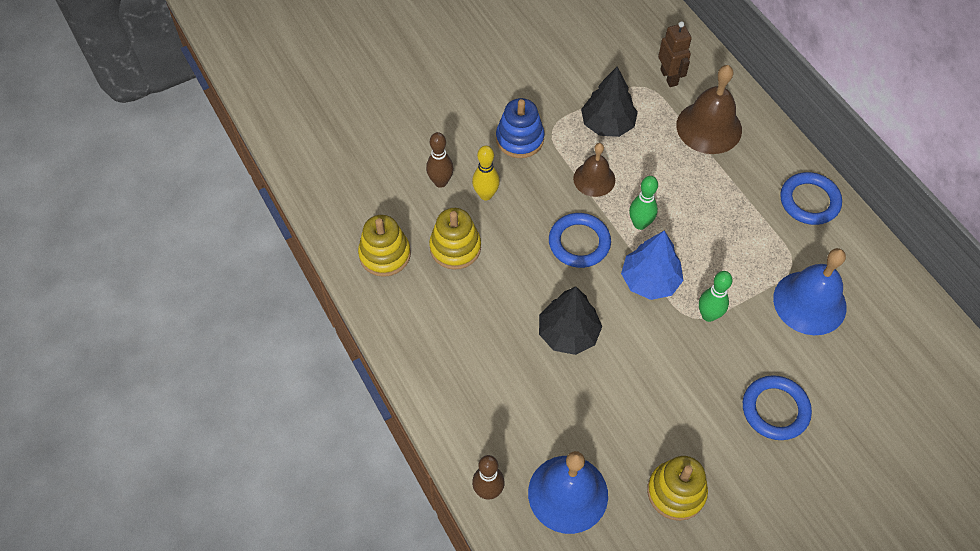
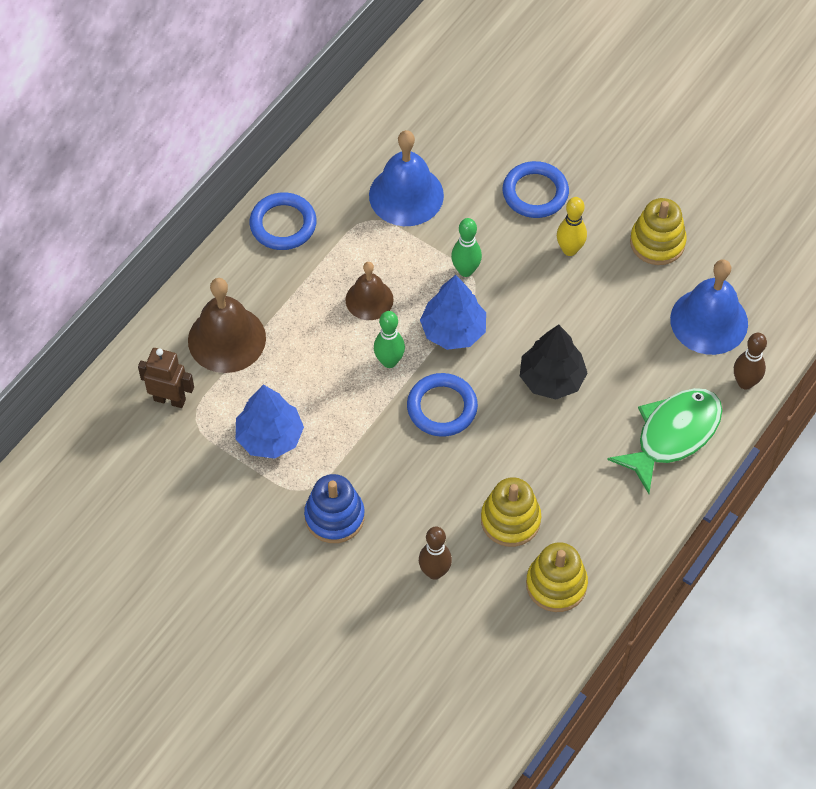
camera: 115 degrees left, 0 degrees up
yellow bowling pin [472,146,500,200] -> yellow bowling pin moved to [557,197,587,256]
brown bell [573,143,615,197] -> brown bell moved to [346,262,394,320]
black tree [581,67,638,137] -> blue tree [236,384,304,459]
brown robot [658,21,692,87] -> brown robot turned 60 degrees clockwise [138,348,194,408]
none -> green fish [607,388,722,494]

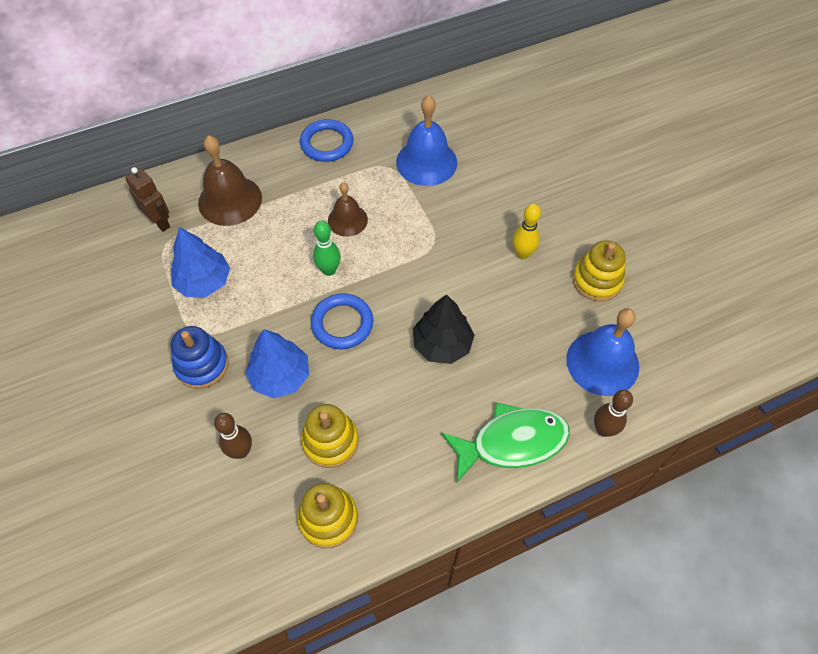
camera: 30 degrees right, 0 degrees up
blue tree [420,275,486,350] -> blue tree moved to [245,329,309,399]
green bowling pin [451,218,482,277] -> none
blue ring [503,161,569,218] -> none

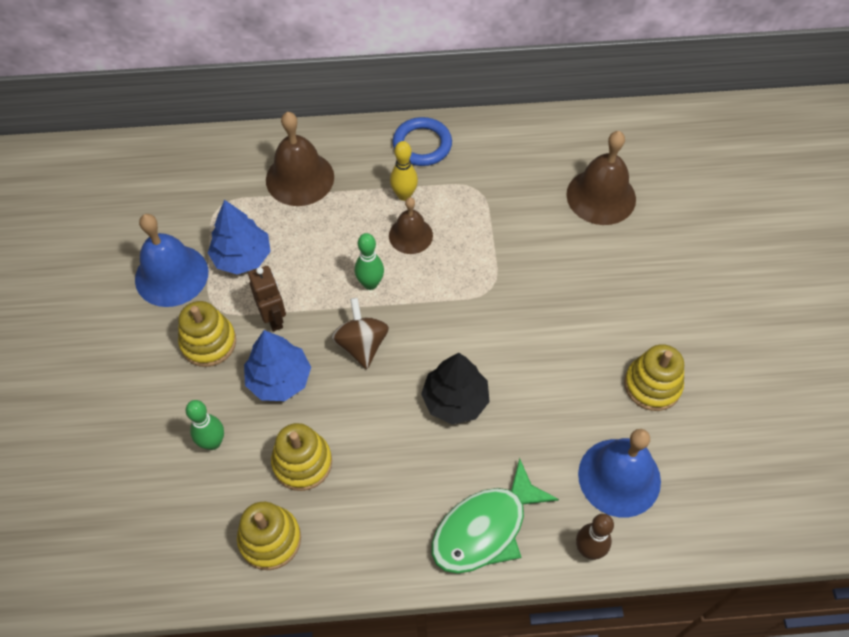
camera: 20 degrees right, 0 degrees up
brown robot [125,167,170,232] -> brown robot moved to [248,266,286,331]
blue stacking toy [171,326,229,389] -> yellow stacking toy [178,301,236,367]
brown bowling pin [214,413,252,459] -> green bowling pin [186,400,224,450]
blue ring [311,293,373,349] -> brown spinning top [331,298,389,369]
blue bell [396,95,457,186] -> blue bell moved to [135,214,208,307]
green fish [441,402,570,482] -> green fish turned 135 degrees clockwise [432,458,559,574]
yellow bowling pin [512,204,541,260] -> yellow bowling pin moved to [390,141,418,201]
none -> brown bell [566,131,636,225]

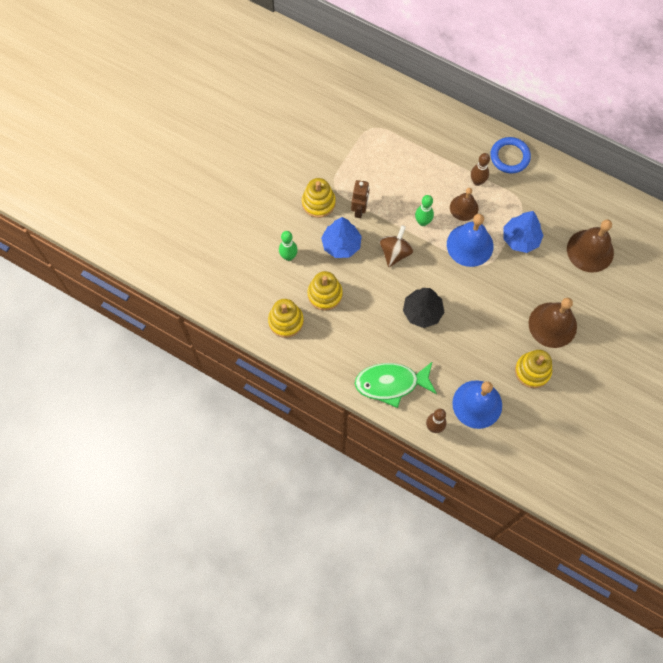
camera: 35 degrees right, 10 degrees up
blue bell [135,214,208,307] -> blue bell moved to [447,214,493,267]
blue tree [208,200,271,274] -> blue tree moved to [504,211,544,253]
brown bell [266,112,334,206] -> brown bell moved to [529,298,577,348]
yellow bowling pin [390,141,418,201] -> brown bowling pin [471,153,490,186]

